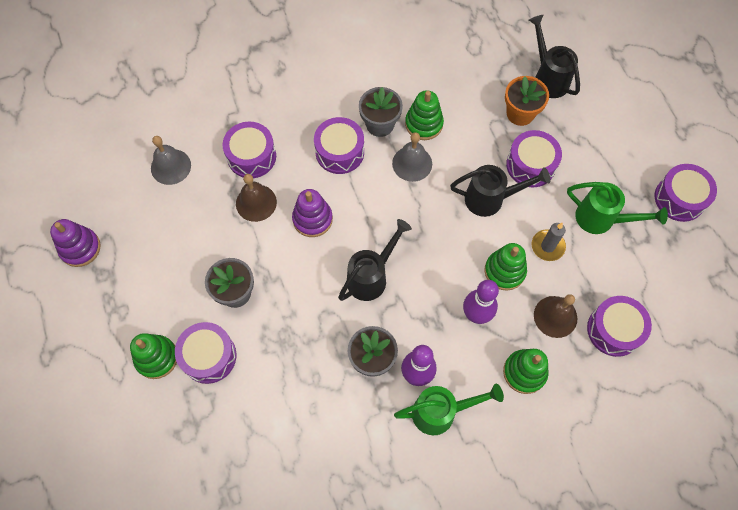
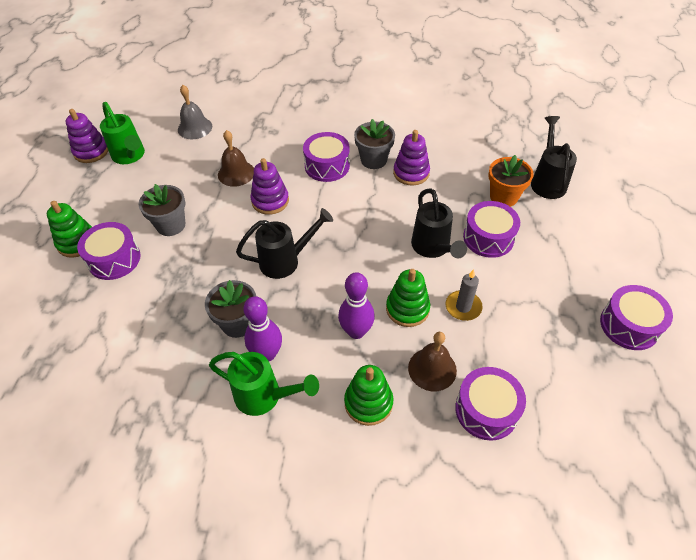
camera: 30 degrees right, 15 degrees down
purple drum [223,121,276,178] -> none
grey bell [392,132,432,182] -> none
green stacking toy [405,90,444,140] -> purple stacking toy [393,130,430,185]
black watering can [450,165,550,217] -> black watering can turned 45 degrees clockwise [411,188,467,258]
green watering can [567,182,668,234] -> green watering can moved to [100,102,145,164]

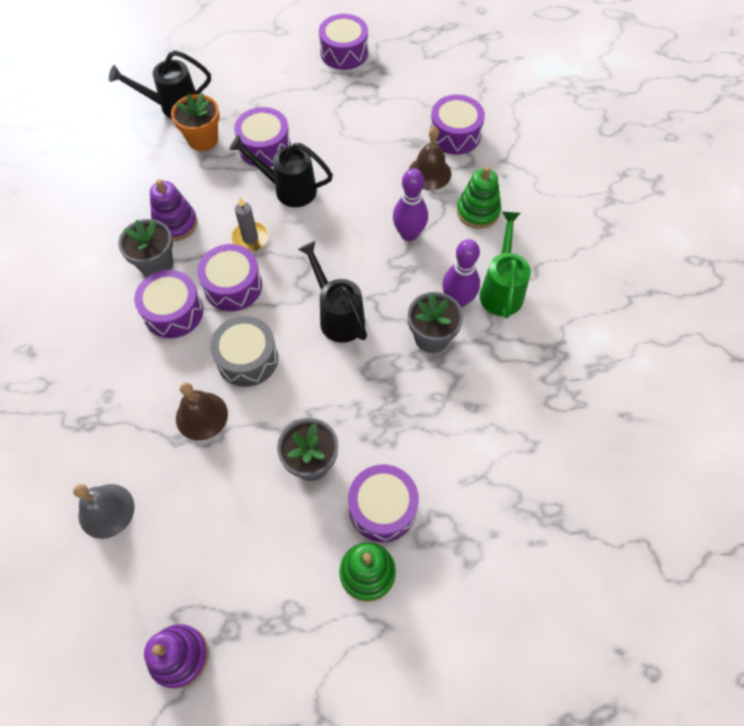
camera: 105 degrees left, 10 degrees up
green watering can [100,102,145,164] -> none
purple stacking toy [251,158,289,215] -> grey drum [210,316,278,387]
green stacking toy [386,269,430,327] -> none
black watering can [411,188,467,258] -> black watering can turned 135 degrees counterclockwise [229,135,333,207]
grey candle [445,269,483,321] -> grey candle moved to [231,197,269,252]
none -> purple drum [197,244,262,311]

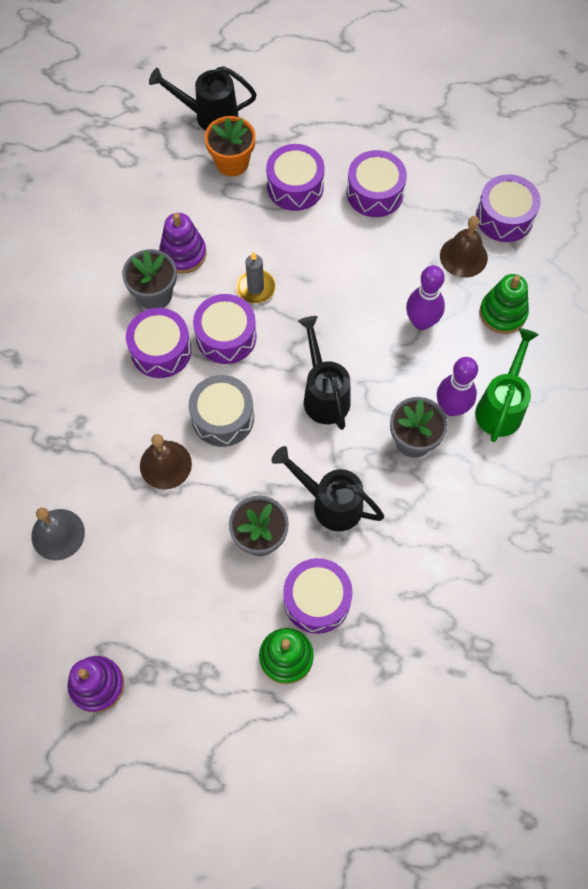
camera: 15 degrees right, 5 degrees up
black watering can [229,135,333,207] -> black watering can moved to [271,446,384,531]
purple drum [319,14,368,70] -> purple drum moved to [347,150,407,217]

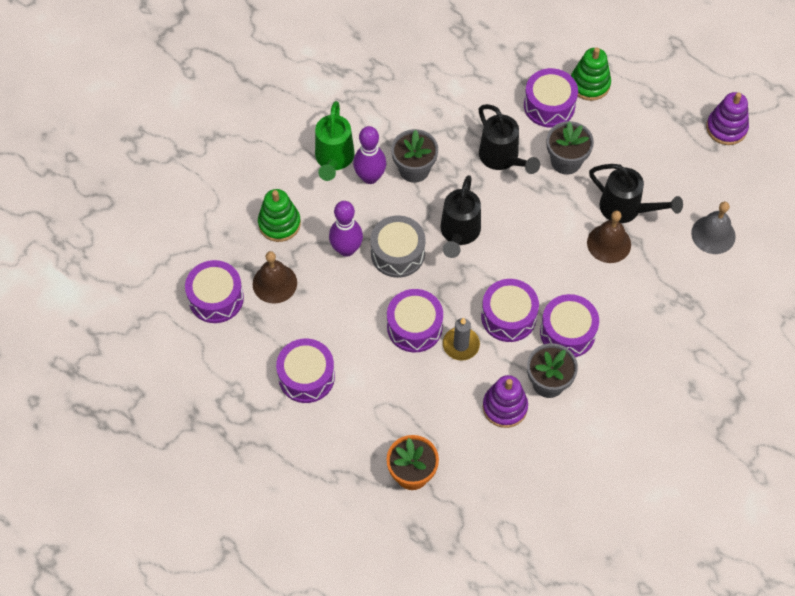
camera: 150 degrees left, 5 degrees down
black watering can [149,66,257,131] -> black watering can moved to [589,164,683,223]
grey drum [189,375,254,447] -> grey drum moved to [370,215,426,278]
purple drum [266,144,325,211] -> purple drum moved to [387,289,443,352]
green watering can [475,328,538,442] -> green watering can turned 45 degrees counterclockwise [315,101,355,181]

